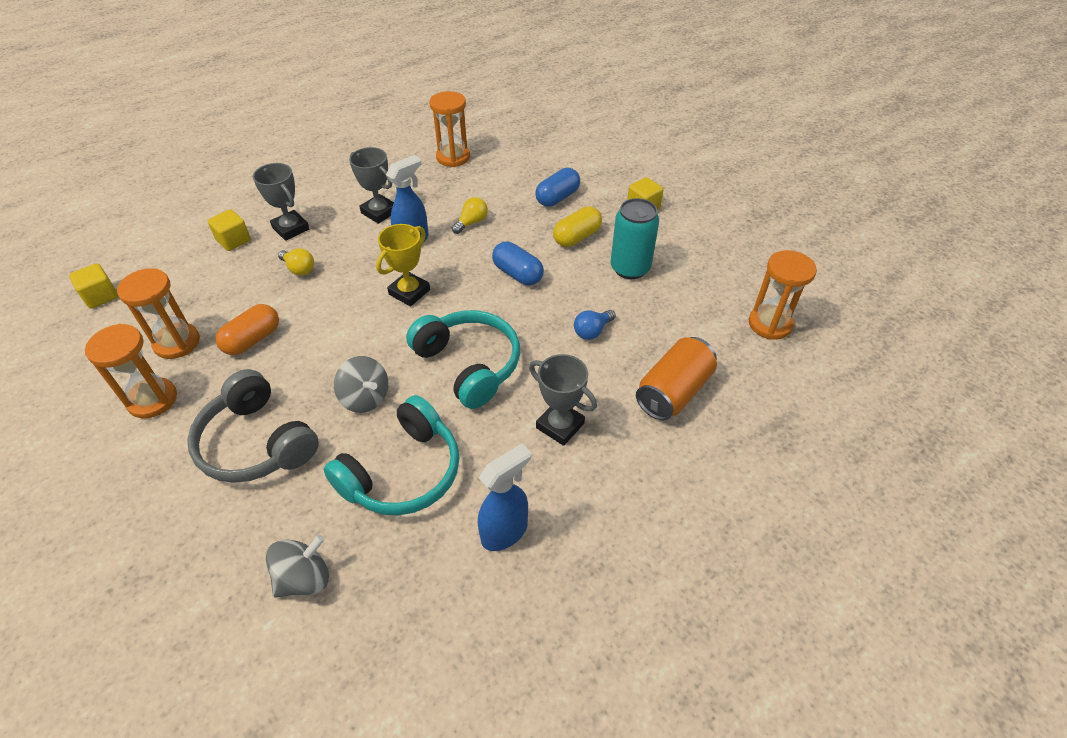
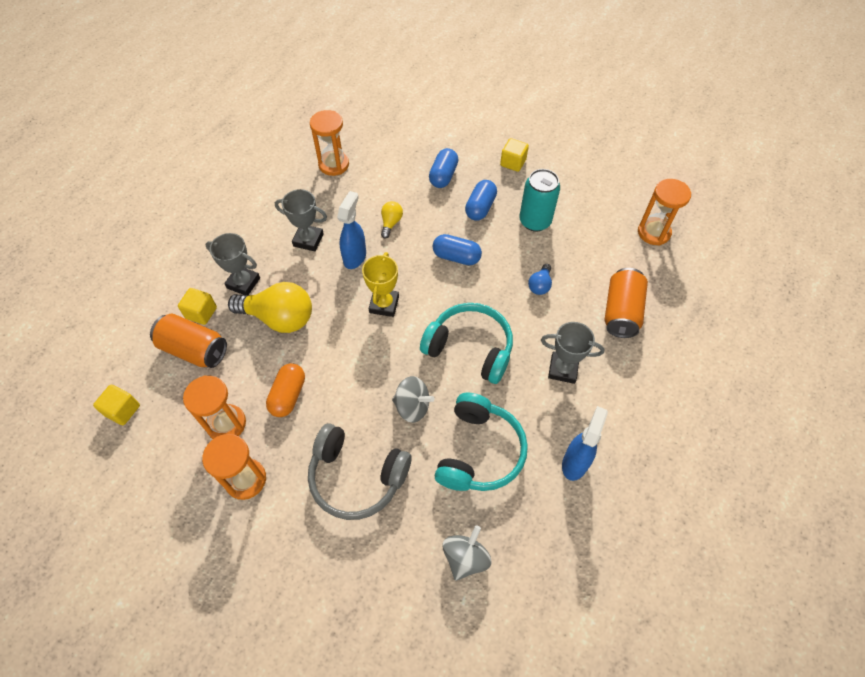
camera: 25 degrees left, 10 degrees up
yellow light bulb [278,248,314,276] -> yellow light bulb [228,282,312,333], size x2.10
yellow capsule [553,206,602,247] -> blue capsule [465,180,497,220]
none -> orange can [150,314,227,368]

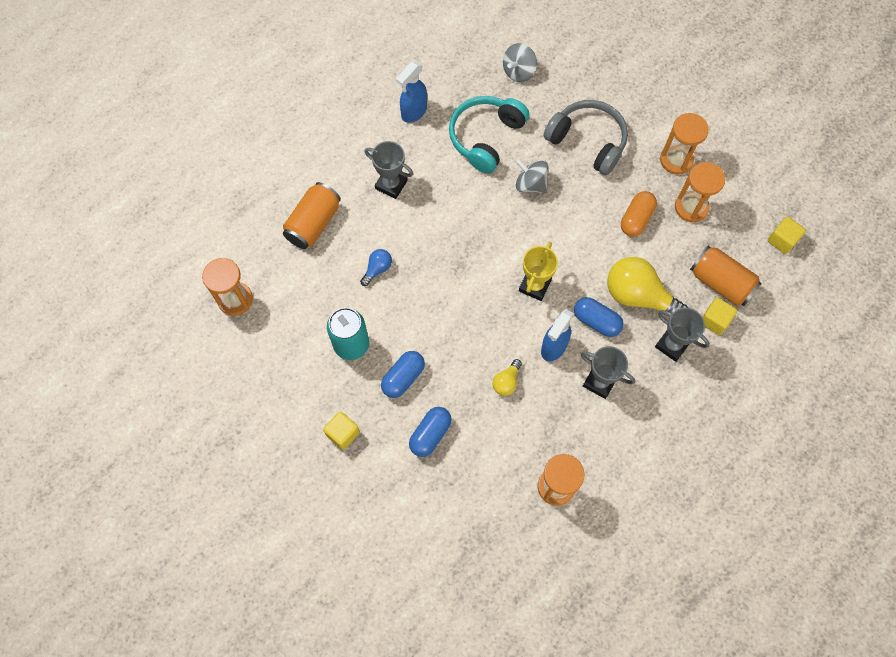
camera: 165 degrees left, 10 degrees up
turquoise headphones [420,303,513,384] -> none
blue capsule [433,234,482,265] -> blue capsule moved to [574,297,624,337]

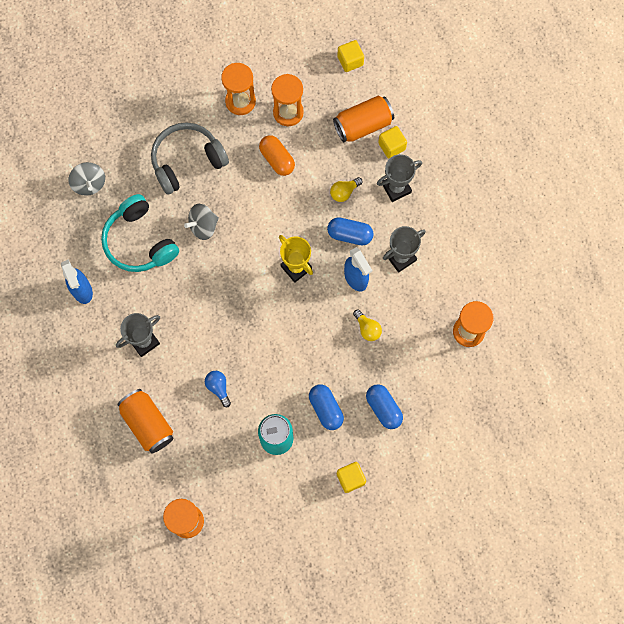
camera: 65 degrees left, 5 degrees up
blue capsule [574,297,624,337] -> blue capsule turned 45 degrees clockwise [327,217,374,245]
yellow light bulb [607,257,688,313] -> yellow light bulb [330,177,363,202], size x0.48

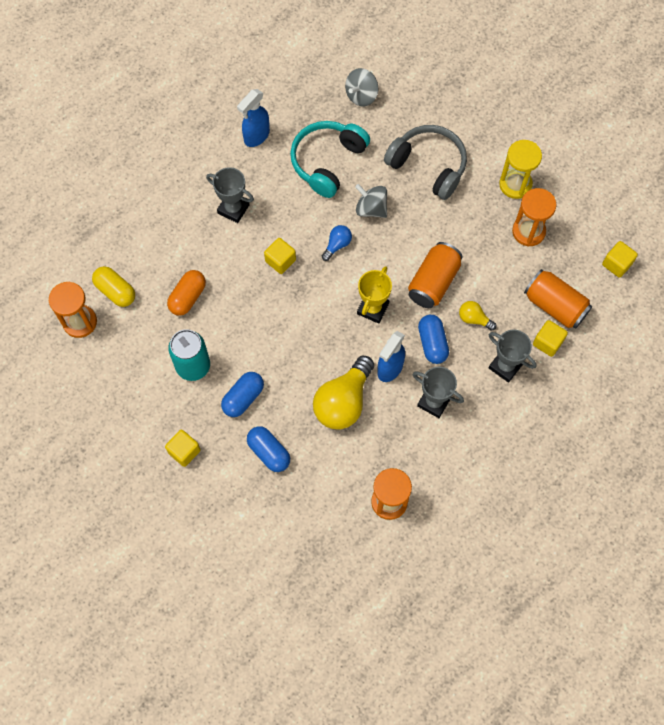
camera: 65 degrees right, 5 degrees down
orange can [117,389,173,453] -> orange can moved to [408,242,463,308]
blue light bulb [205,371,231,407] -> blue light bulb moved to [322,225,352,261]
orange hourglass [221,63,256,115] -> yellow hourglass [499,140,542,199]
orange capsule [259,135,295,176] -> orange capsule moved to [167,270,206,316]
yellow light bulb [353,309,382,341] -> yellow light bulb [313,355,374,429], size x2.10
blue capsule [366,384,403,429] -> blue capsule turned 75 degrees counterclockwise [247,426,290,472]
none -> yellow capsule [92,266,135,307]
none -> yellow cube [264,238,296,274]

